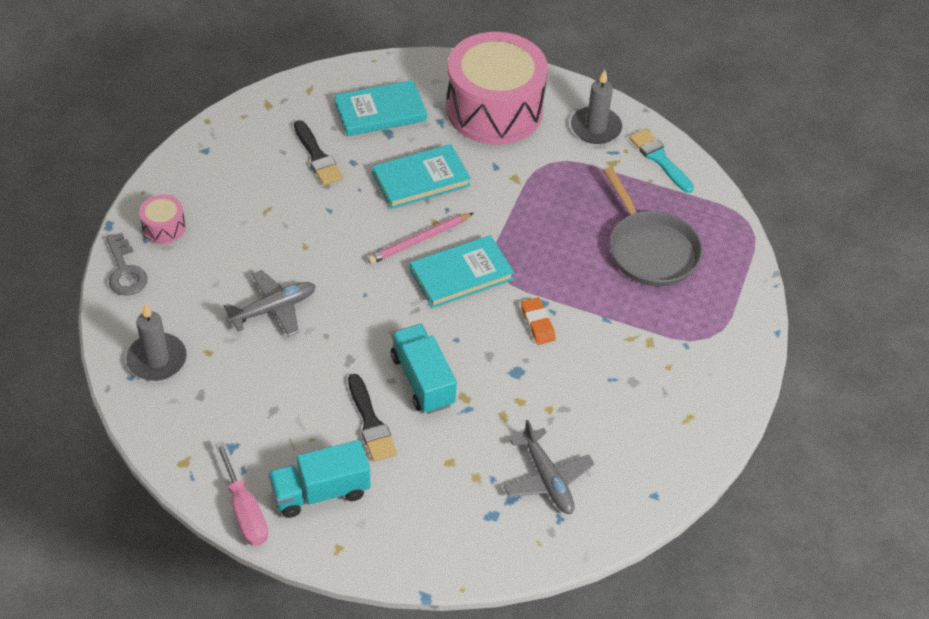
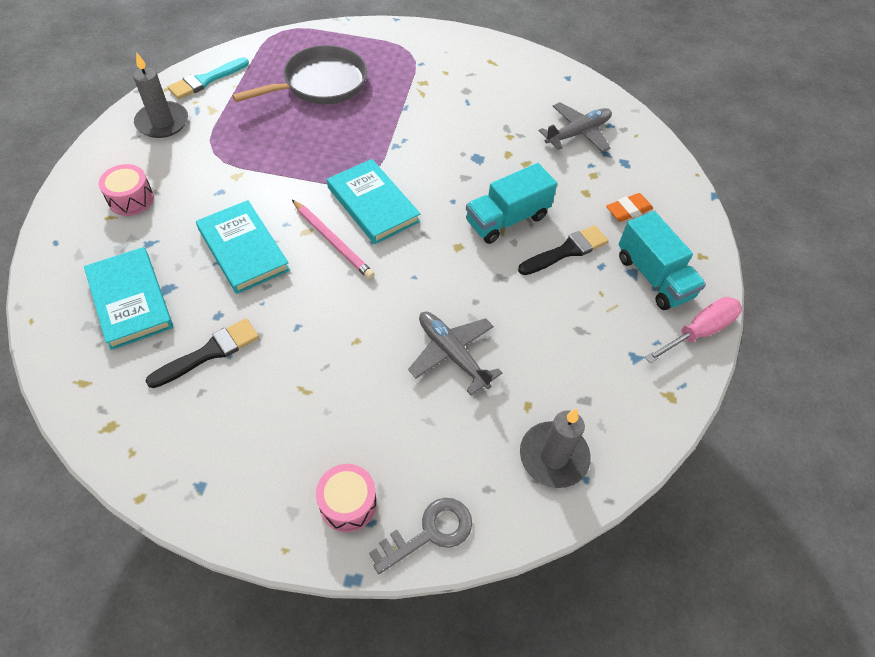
camera: 100 degrees left, 5 degrees up
pink drum [446,32,548,145] -> pink drum [98,164,154,216], size x0.40
orange eraser [521,297,556,345] -> orange eraser moved to [606,193,653,222]

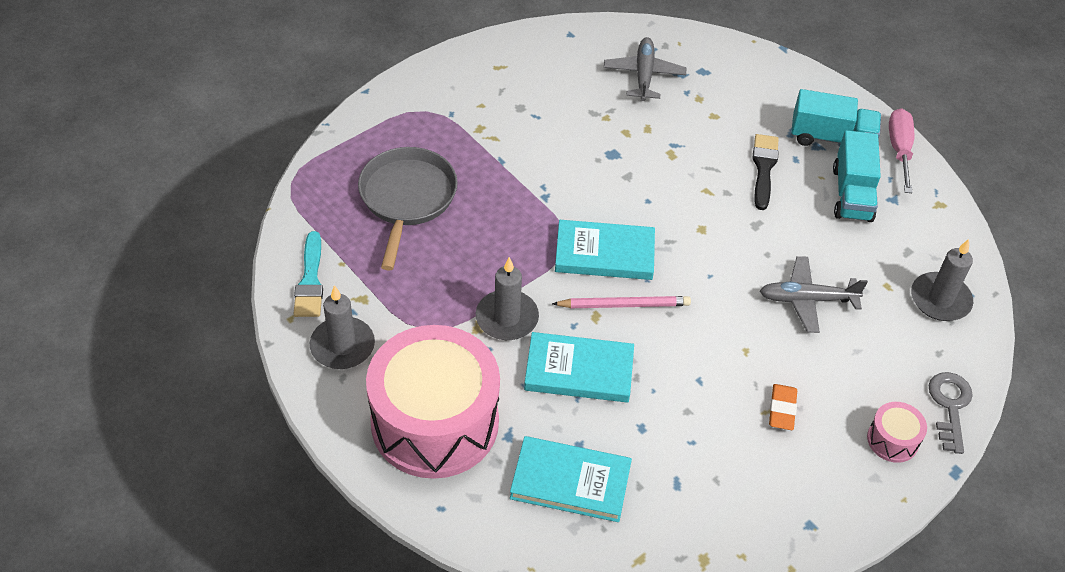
camera: 50 degrees left, 5 degrees down
pink drum [98,164,154,216] -> pink drum [366,325,500,479], size x2.48
black brush [145,318,259,388] -> none
turquoise truck [466,163,557,244] -> turquoise truck moved to [833,130,881,222]
orange eraser [606,193,653,222] -> orange eraser moved to [769,384,797,430]
none -> grey candle [476,257,539,340]

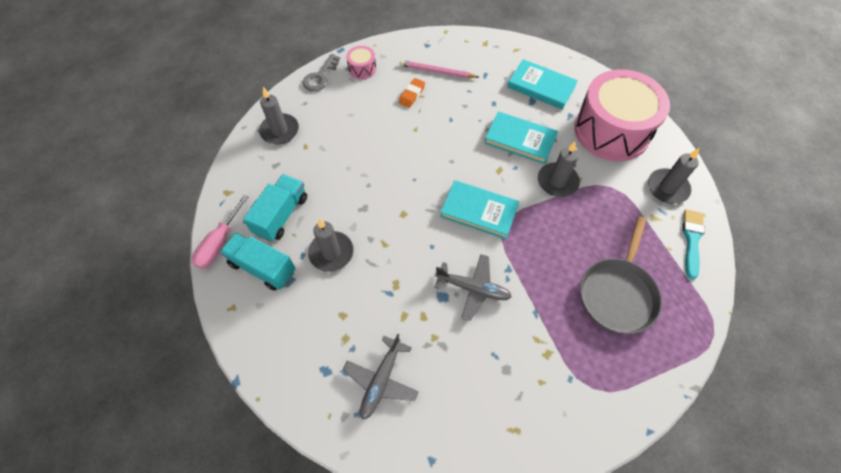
camera: 160 degrees left, 10 degrees up
pink pencil [552,296,691,308] -> pink pencil moved to [400,60,478,78]
black brush [752,134,779,210] -> grey candle [308,218,354,272]
grey plane [760,256,868,333] -> grey plane moved to [434,254,512,321]

